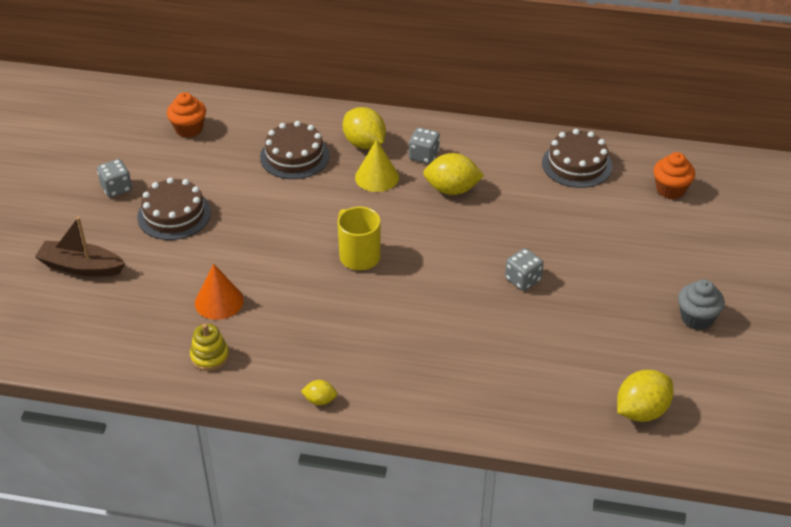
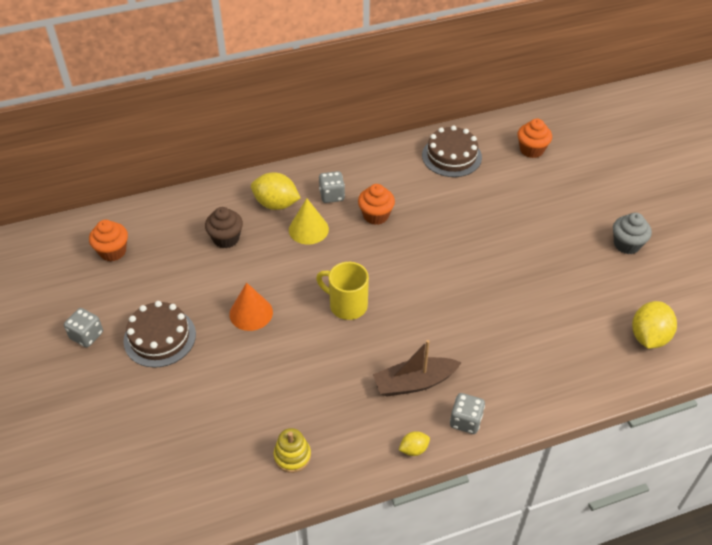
camera: 30 degrees left, 5 degrees up
brown boat [35,217,125,276] -> brown boat moved to [373,340,462,396]
orange cone [195,263,244,320] -> orange cone moved to [229,283,273,331]
brown cake [260,121,330,179] -> brown cupcake [205,207,243,248]
yellow lemon [423,153,484,195] -> orange cupcake [358,184,395,225]
grey dice [505,248,544,291] -> grey dice moved to [450,393,485,434]

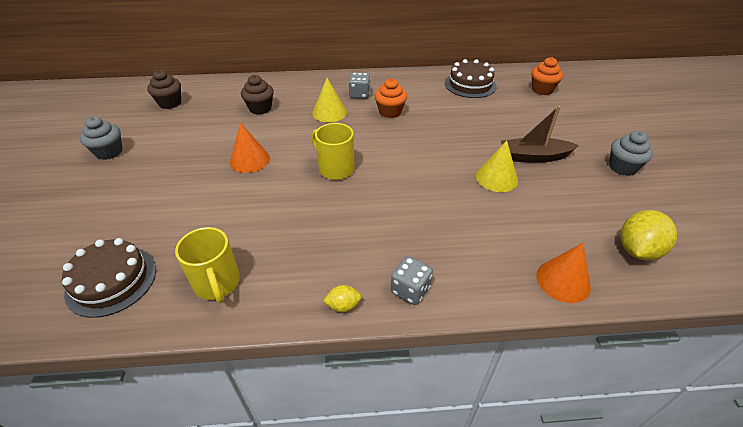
camera: 15 degrees right, 5 degrees down
grey dice [64,308,103,347] -> grey cupcake [80,116,122,160]
orange cupcake [89,220,128,261] -> brown cupcake [147,70,181,109]
brown cake [123,301,196,368] -> brown cake moved to [62,238,156,318]
yellow lemon [251,173,301,210] -> none
yellow stacking toy [274,428,311,473] -> yellow mug [175,227,240,303]
brown boat [373,340,462,396] -> brown boat moved to [501,106,579,163]
none -> yellow cone [476,141,518,192]
none -> orange cone [536,243,591,303]

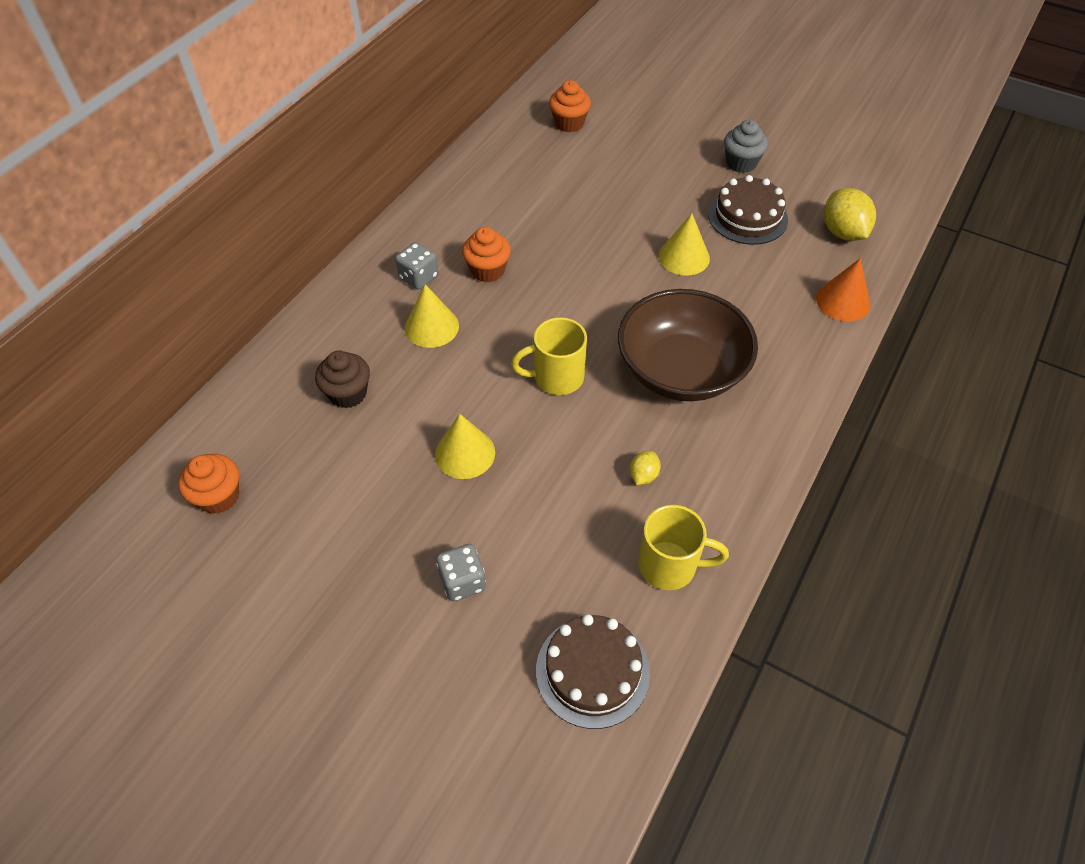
camera: 55 degrees left, 10 degrees up
grey cupcake [80,116,122,160] -> none
brown cupcake [147,70,181,109] -> orange cupcake [178,454,239,514]
orange cone [230,123,270,173] -> yellow cone [435,414,495,479]
yellow lemon [323,285,362,312] -> yellow lemon moved to [630,451,661,485]
grey dice [391,256,433,305] -> grey dice moved to [436,544,486,601]
brown cake [445,59,497,98] -> brown cake moved to [708,175,788,245]
brown boat [501,106,579,163] -> none
none -> brown bowl [618,289,758,401]

